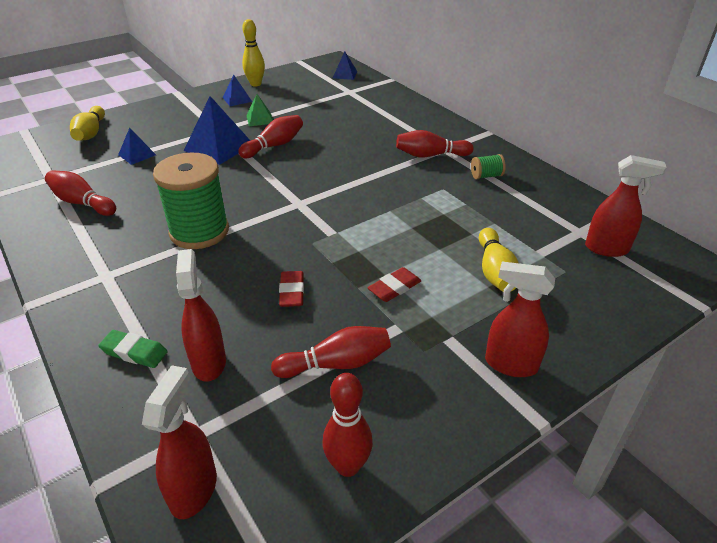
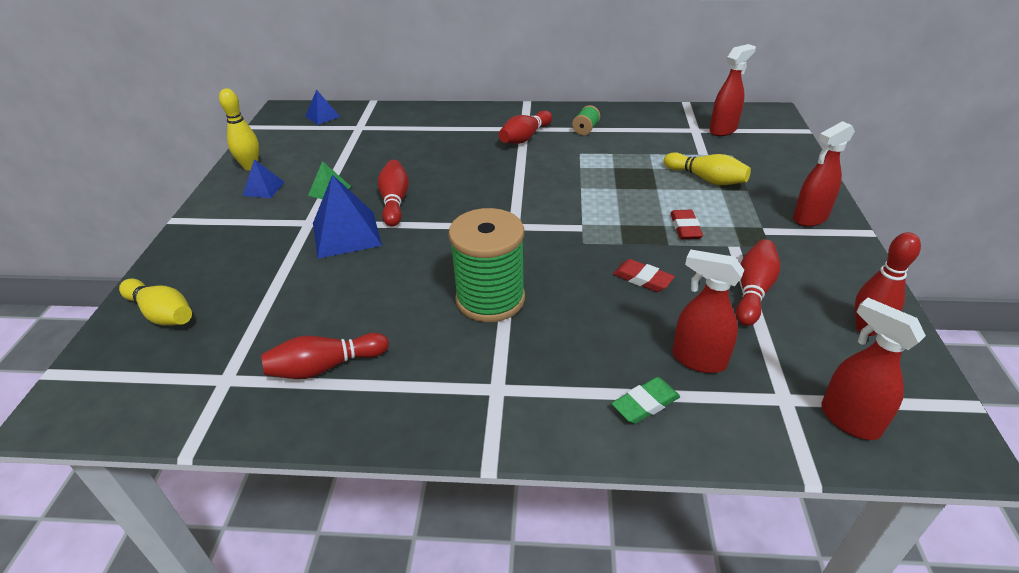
camera: 50 degrees left, 0 degrees up
blue pyramid [118,127,156,165] -> none

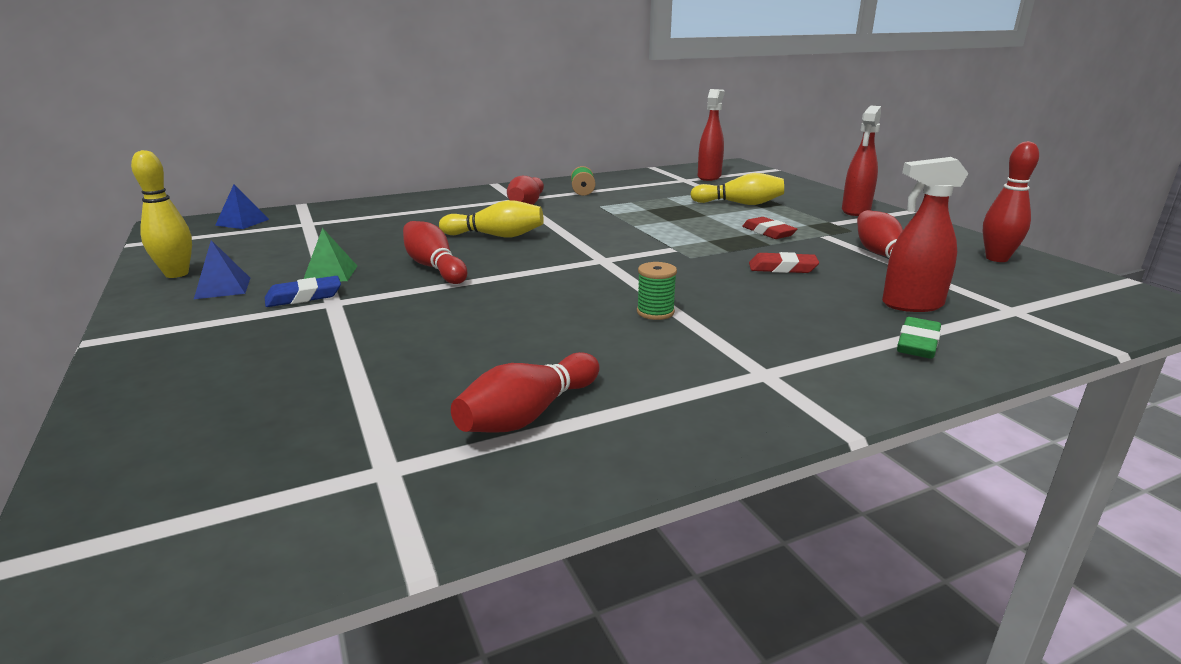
camera: 30 degrees left, 15 degrees down
yellow bowling pin [119,279,192,326] -> yellow bowling pin moved to [439,200,544,237]
blue pyramid [313,175,382,259] -> none
green spool [448,208,525,322] -> green spool [637,262,677,320], size x0.42
red spray bottle [821,298,926,440] -> none
none -> blue eraser [265,276,341,307]

